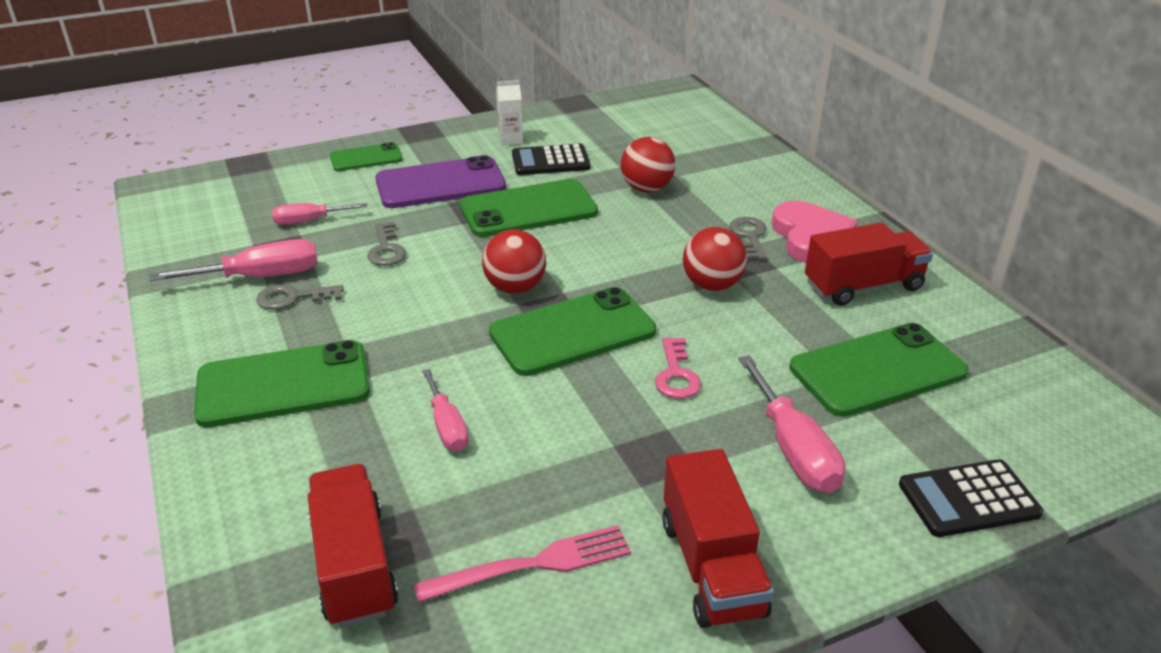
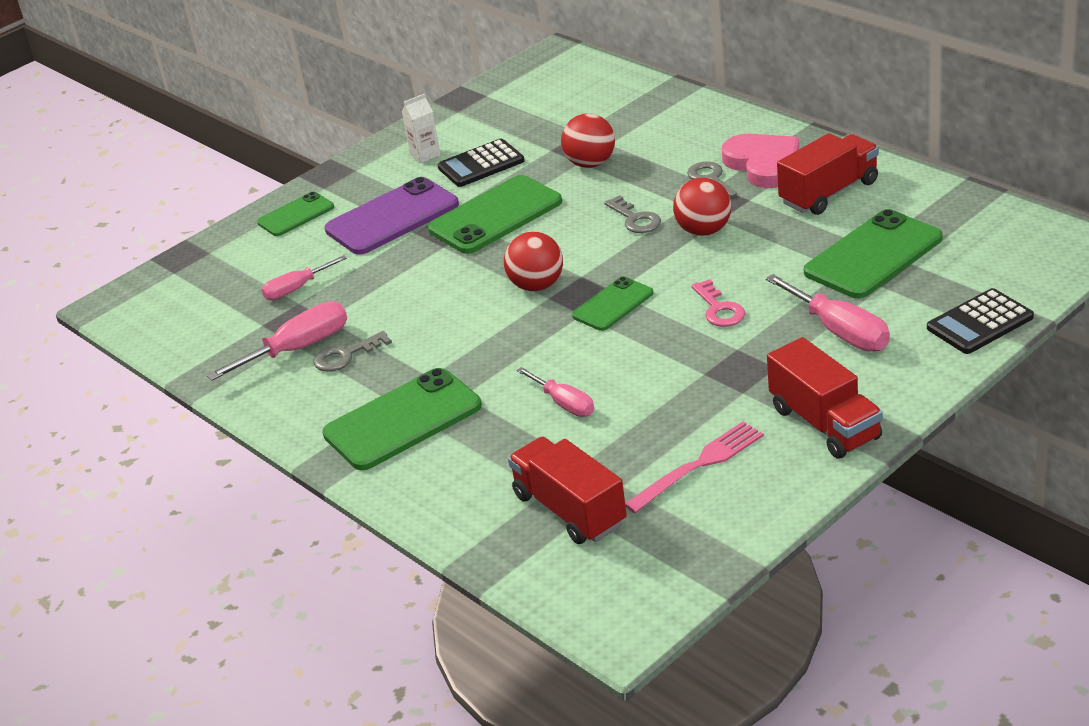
camera: 15 degrees left, 0 degrees up
grey key [367,222,406,266] -> grey key moved to [604,195,661,233]
green phone [489,287,656,376] -> green phone [572,277,653,331], size x0.58

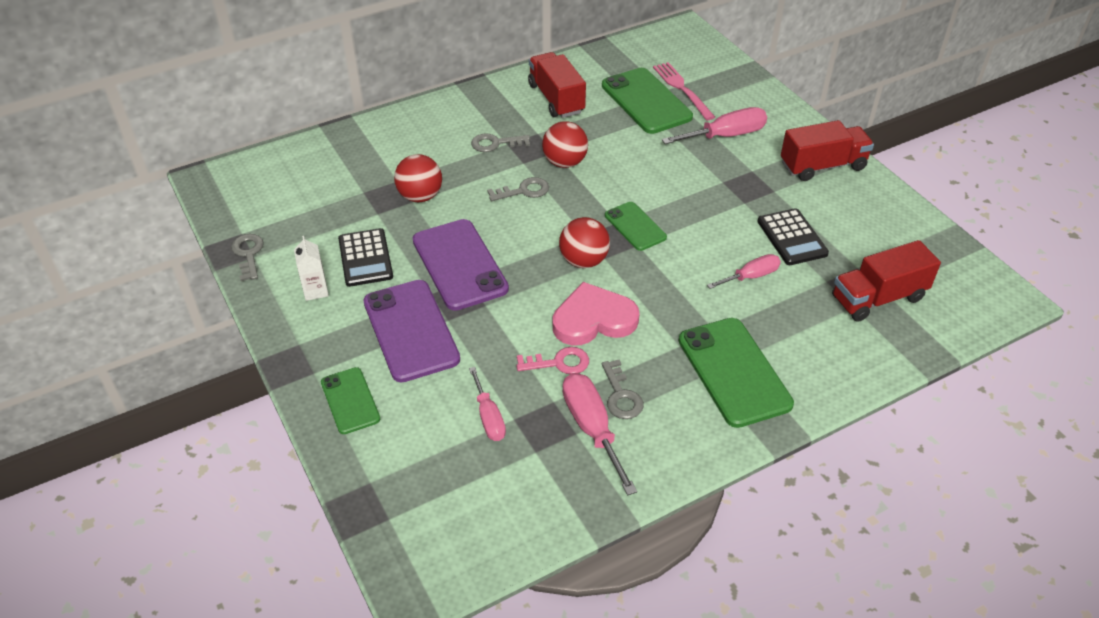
camera: 80 degrees left, 10 degrees up
green phone [428,175,562,254] -> purple phone [413,219,509,311]
pink fork [625,421,764,513] -> pink fork moved to [653,62,715,120]
pink key [692,279,745,327] -> pink key moved to [516,347,589,374]
pink heart [722,134,799,188] -> pink heart moved to [553,282,640,345]
black calculator [927,288,1034,354] -> black calculator moved to [757,208,829,265]
none -> grey key [231,234,264,281]

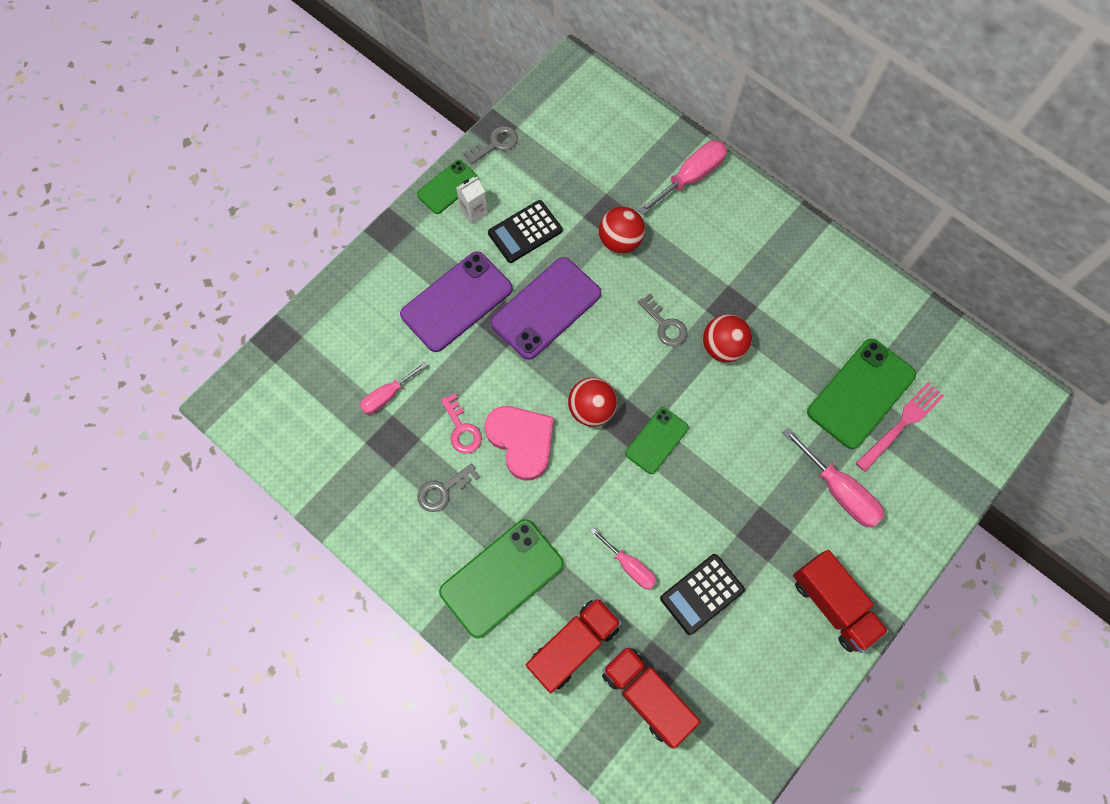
camera: 70 degrees right, 25 degrees up
green phone [321,367,380,434] -> green phone moved to [417,160,479,214]
grey key [471,133,530,152] -> none
red truck [528,52,586,118] -> red truck moved to [526,597,622,693]
pink screwdriver [563,373,637,495] -> pink screwdriver moved to [638,140,727,215]

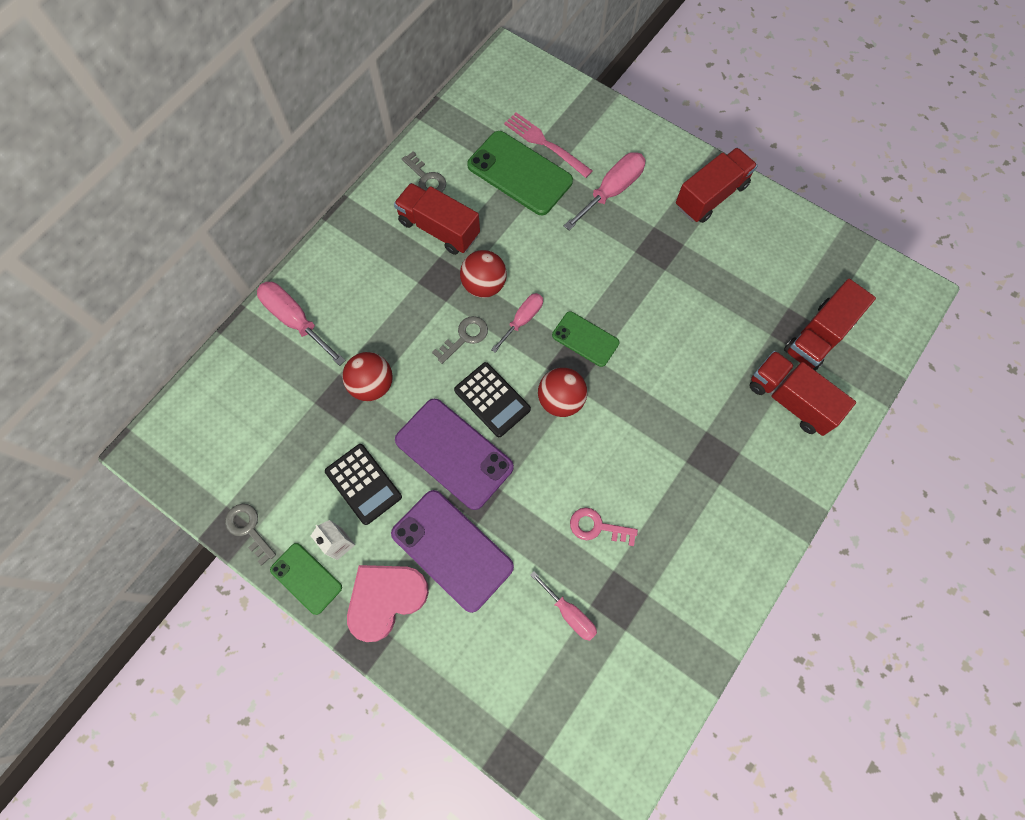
camera: 95 degrees left, 0 degrees up
grey key [417,464,480,512] -> grey key moved to [402,151,446,192]
green phone [439,519,564,638] -> none
pink key [441,393,482,453] -> pink key turned 135 degrees counterclockwise [570,508,638,546]
pink heart [485,406,554,481] -> pink heart moved to [347,565,429,642]
pink screwdriver [590,527,657,590] -> pink screwdriver moved to [491,293,543,352]
black calculator [660,554,745,635] -> black calculator moved to [454,362,531,437]
none -> red truck [394,183,480,255]

